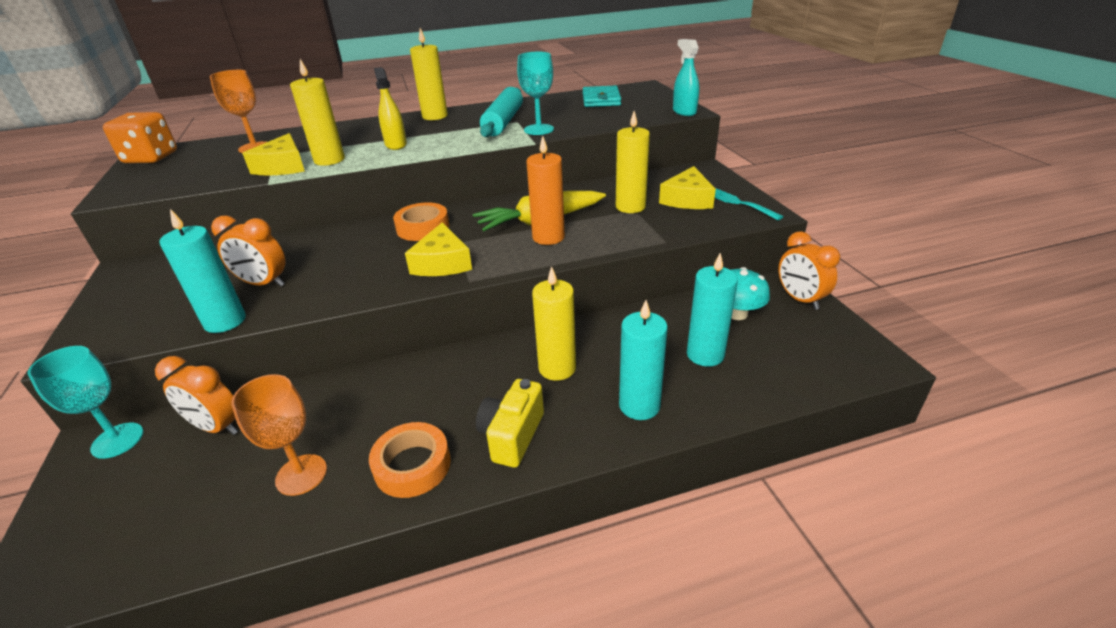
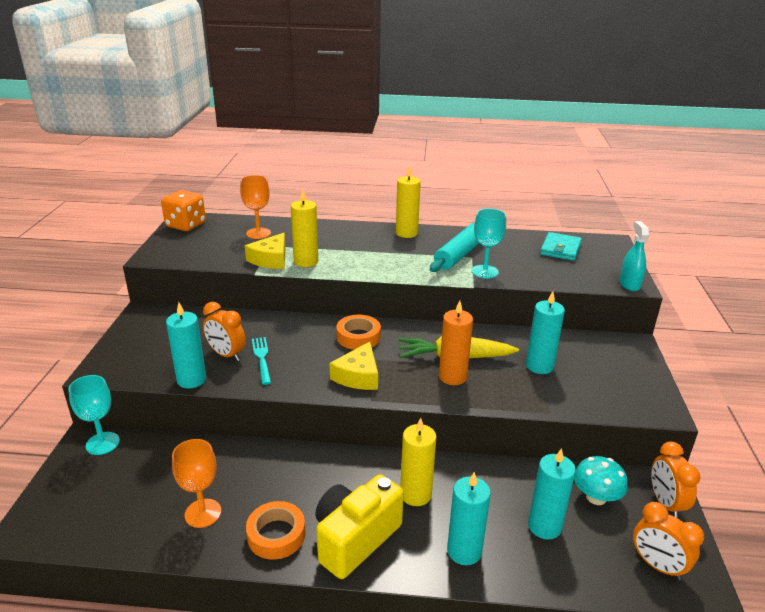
camera: 20 degrees right, 5 degrees down
orange clock [155,356,238,435] -> orange clock moved to [633,502,704,580]
yellow spray bottle [374,67,407,150] -> none
yellow camera [476,379,544,468] -> yellow camera [315,474,404,579], size x1.50
yellow candle [616,111,650,213] -> turquoise candle [526,291,565,374]
yellow cheese [659,166,716,209] -> none
turquoise fork [715,189,784,220] -> turquoise fork moved to [252,337,271,385]

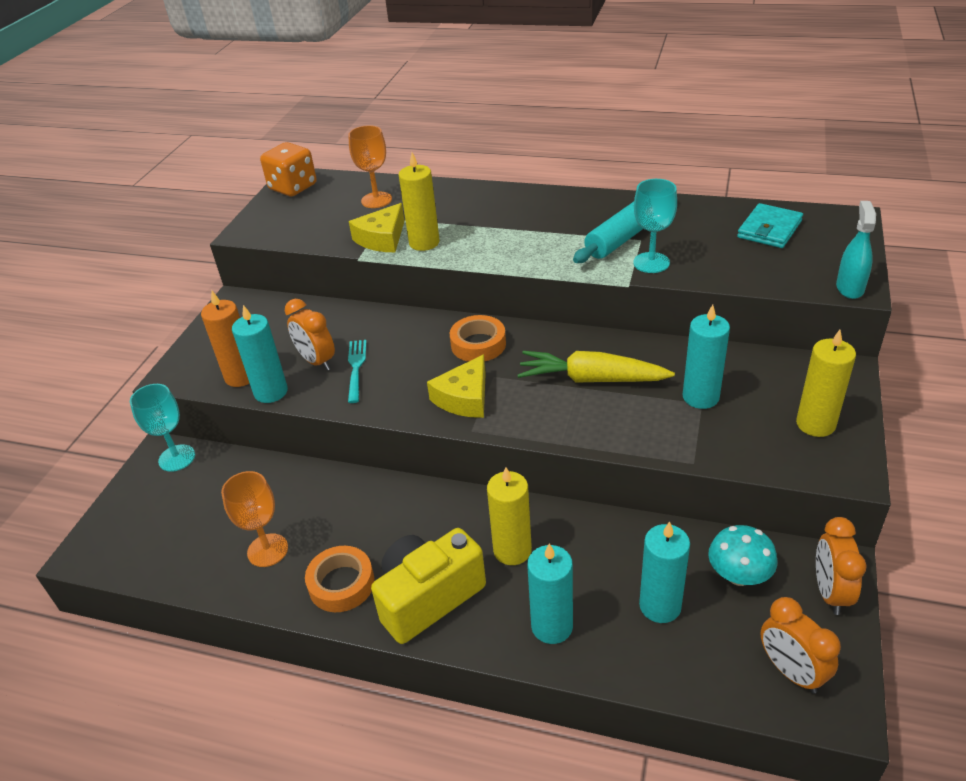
camera: 15 degrees right, 10 degrees up
yellow candle [396,165,421,238] -> yellow candle moved to [796,330,856,437]
orange candle [439,301,473,385] -> orange candle moved to [201,291,249,387]

